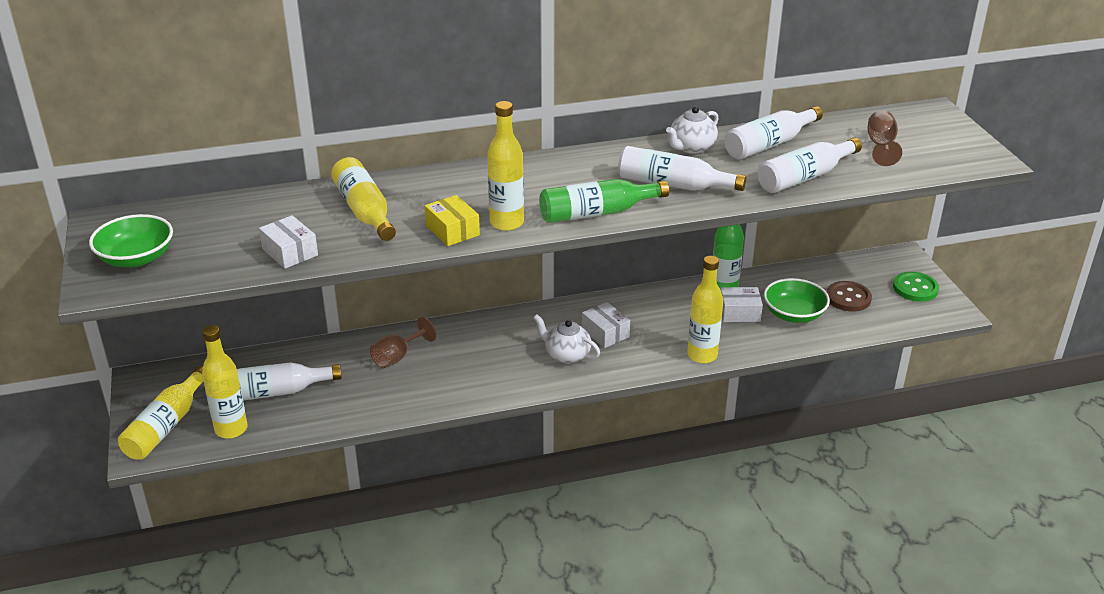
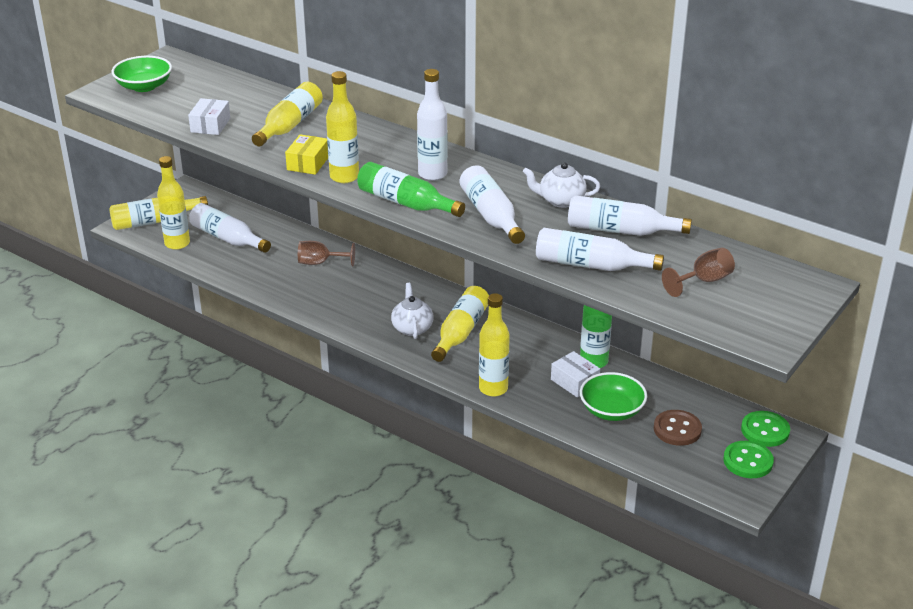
camera: 50 degrees right, 0 degrees up
white box [582,302,630,348] -> yellow bottle [431,286,489,362]
none -> white bottle [417,69,448,181]
none -> green button [741,411,790,447]

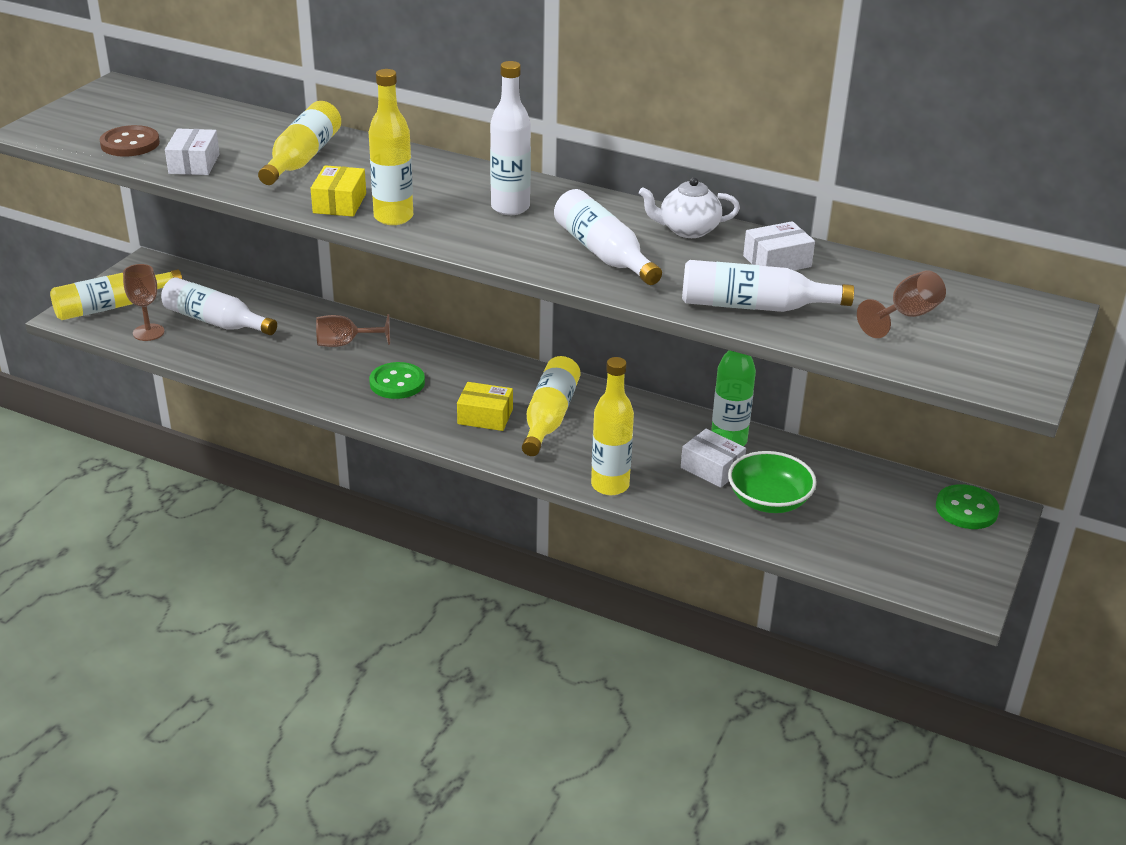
camera: 10 degrees left, 0 degrees up
green bowl [111,56,172,92] -> none
yellow bottle [157,156,190,250] -> brown goblet [123,264,164,341]
green bottle [357,162,465,217] -> none
white teapot [391,283,433,339] -> yellow box [457,382,513,431]
white bottle [568,195,692,236] -> white box [743,221,815,270]
brown button [654,410,702,446] -> brown button moved to [100,125,160,157]
green button [723,441,774,478] -> green button moved to [369,362,425,399]

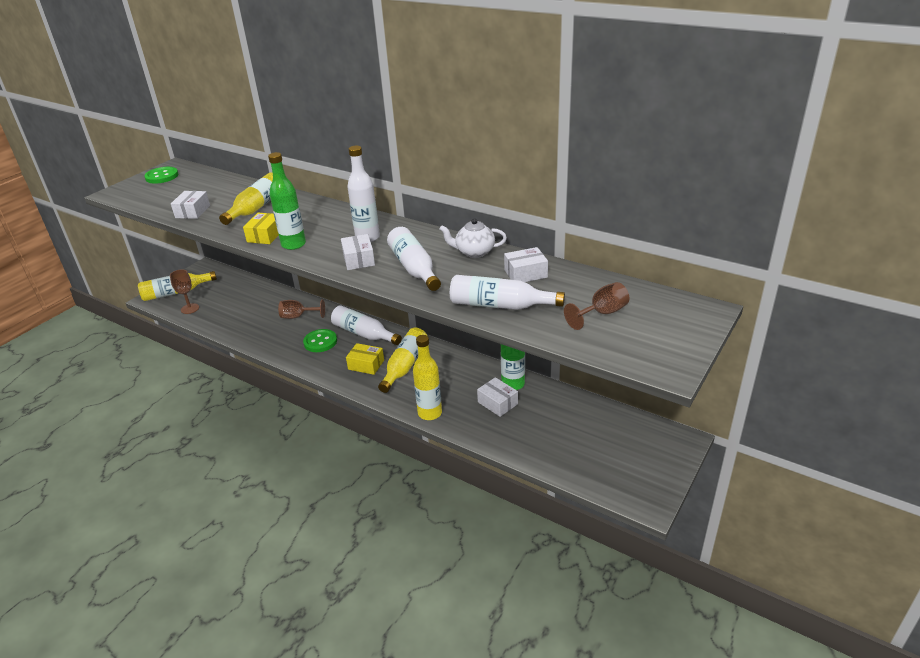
camera: 10 degrees right, 0 degrees up
brown button [100,125,160,157] -> none
white bottle [161,277,277,335] -> white bottle moved to [331,305,402,345]
yellow bottle [369,69,413,225] -> green bottle [268,152,306,250]
green bowl [728,451,817,513] -> none
green button [936,484,999,529] -> green button moved to [144,167,178,183]
none -> white box [341,234,375,270]

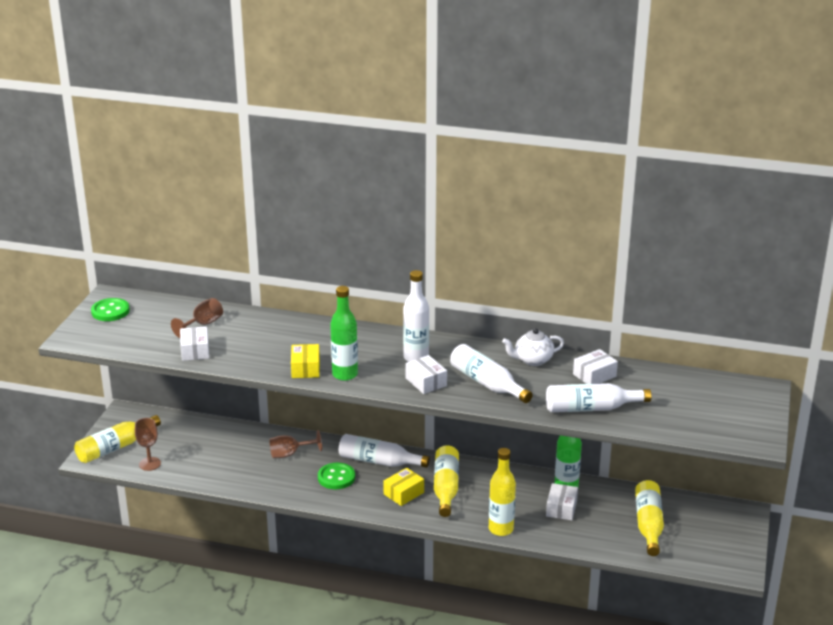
camera: 20 degrees left, 5 degrees down
yellow bottle [219,172,273,225] -> yellow bottle moved to [635,480,664,556]
yellow box [346,343,384,375] -> yellow box turned 45 degrees counterclockwise [383,468,424,506]
white box [477,377,518,417] -> white box turned 75 degrees clockwise [546,483,578,520]
brown goblet [564,282,629,330] -> brown goblet moved to [171,298,223,338]

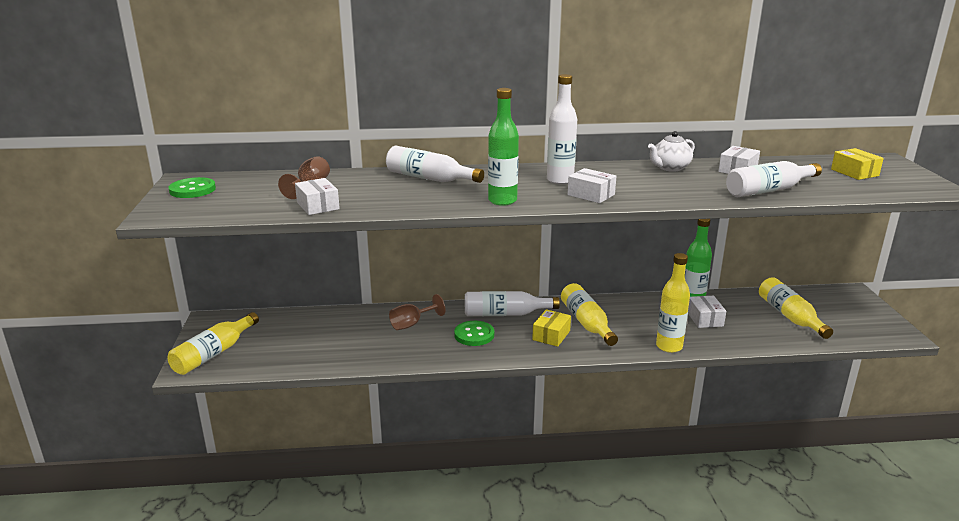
camera: 20 degrees left, 5 degrees down
brown goblet [135,418,161,471] -> none
yellow box [291,344,320,378] -> yellow box moved to [831,148,884,180]
white bottle [450,344,533,403] -> white bottle moved to [386,146,484,183]

